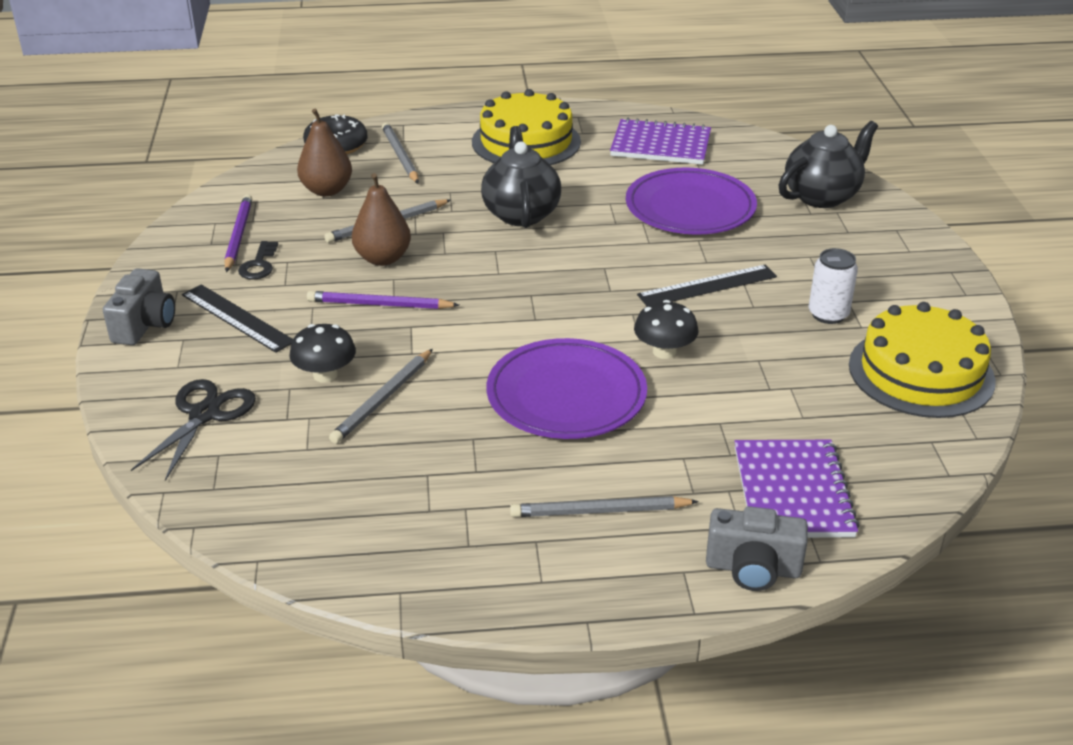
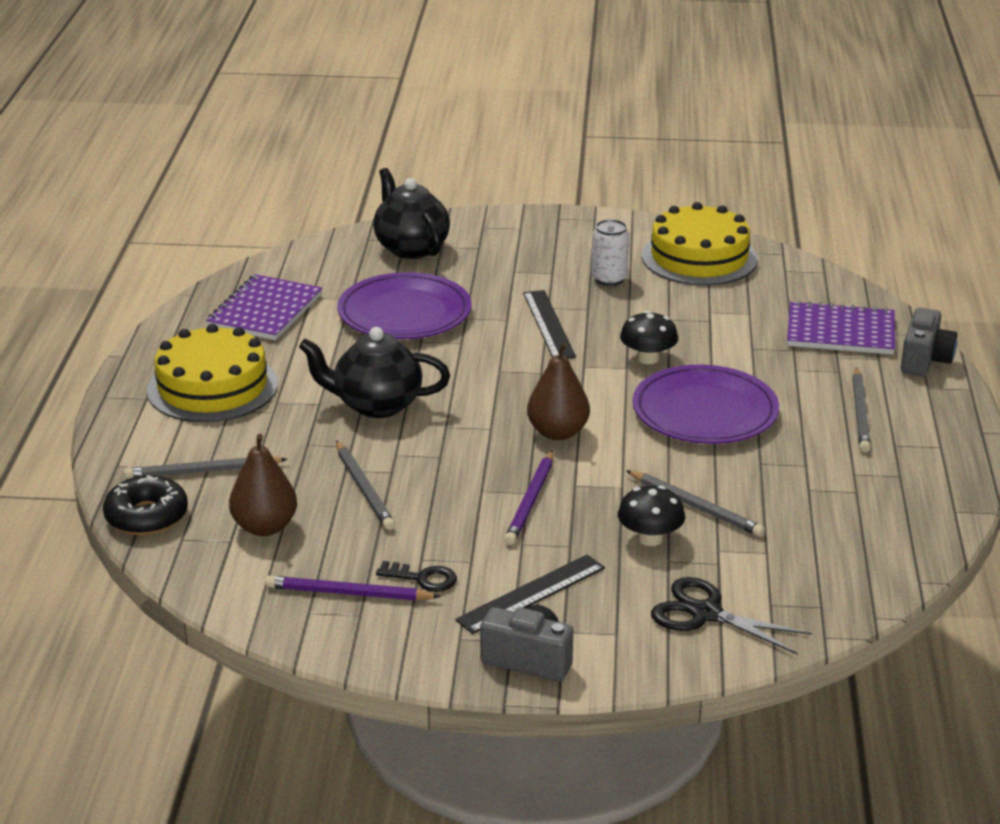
camera: 80 degrees left, 5 degrees down
brown pear [352,173,411,266] -> brown pear moved to [527,342,590,440]

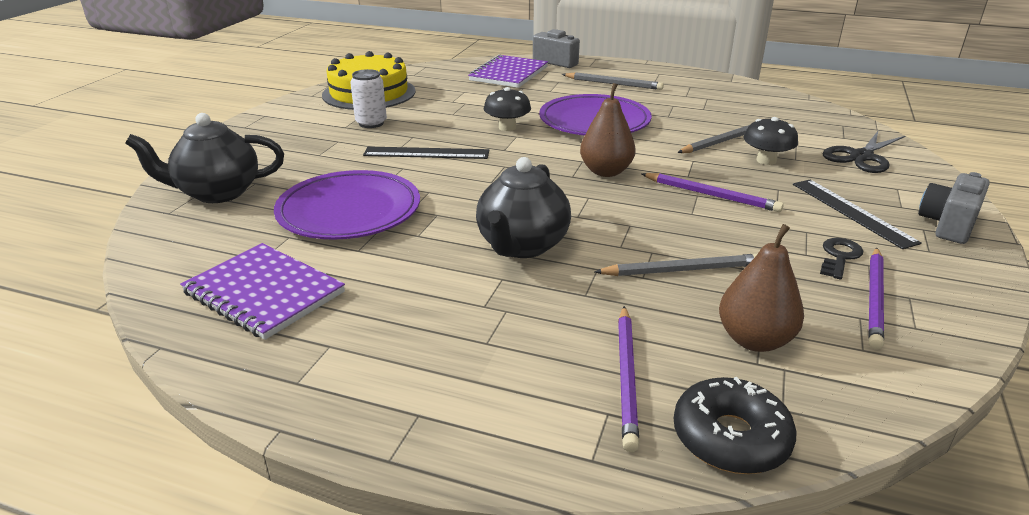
camera: 75 degrees left, 0 degrees up
grey pencil [124,456,288,479] -> purple pencil [618,306,639,452]
yellow cake [147,324,278,422] -> none

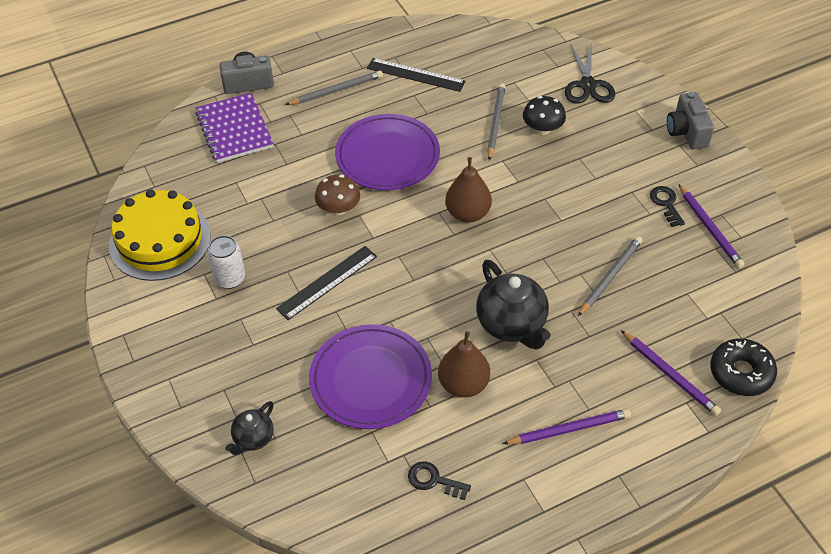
camera: 45 degrees left, 20 degrees up
black teapot [125,113,284,203] -> black teapot [225,401,274,455], size x0.55
purple notebook [180,243,345,340] -> black key [408,461,471,500]
black mushroom [484,87,531,131] -> brown mushroom [315,175,360,215]
purple pencil [642,173,784,212] -> purple pencil moved to [502,409,631,444]
brown pear [719,224,804,352] -> brown pear moved to [438,331,490,398]
black ruler [793,180,922,249] -> black ruler moved to [367,58,466,92]

